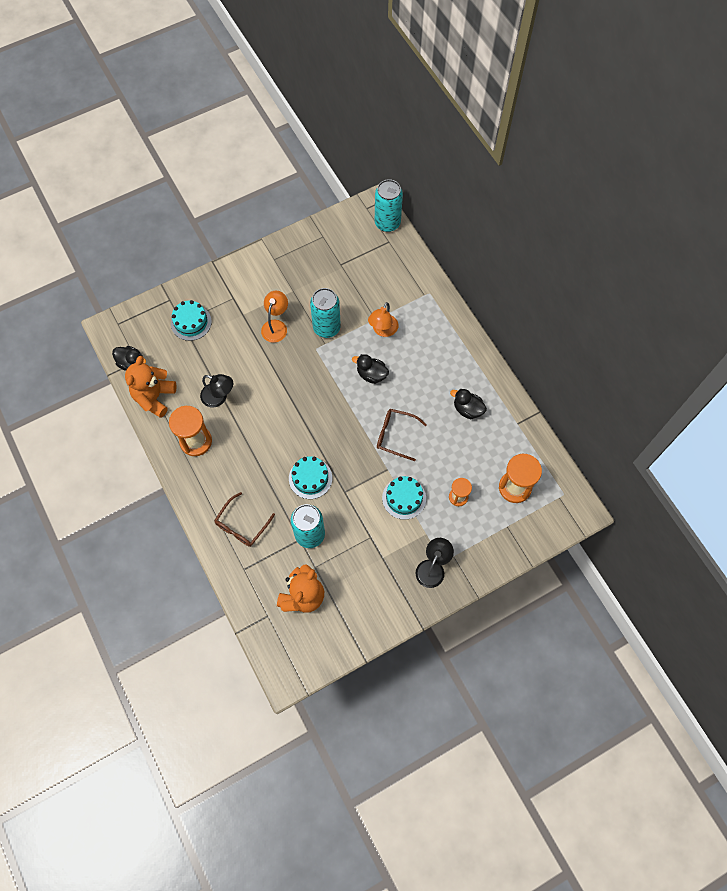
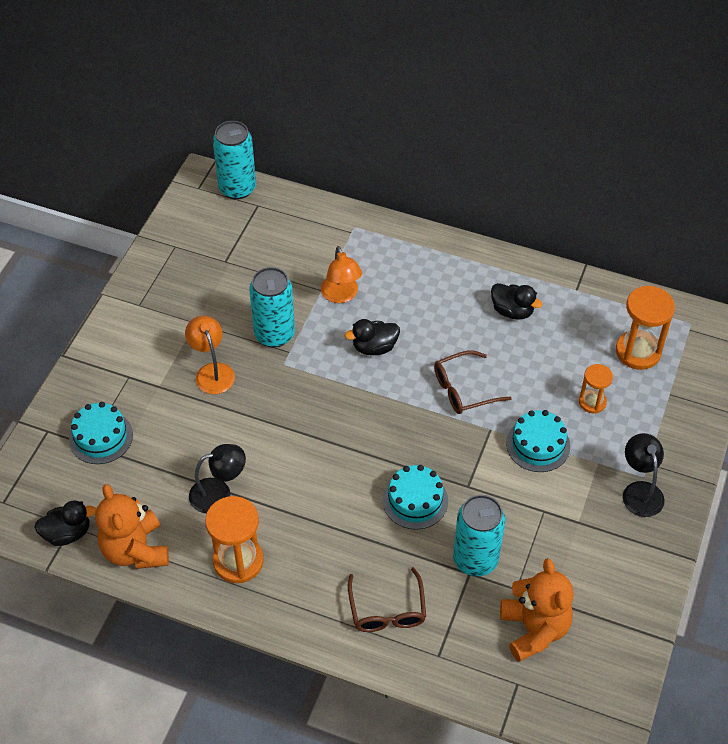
camera: 40 degrees left, 15 degrees down
black duck [450,388,487,419] -> black duck turned 135 degrees counterclockwise [491,283,542,320]

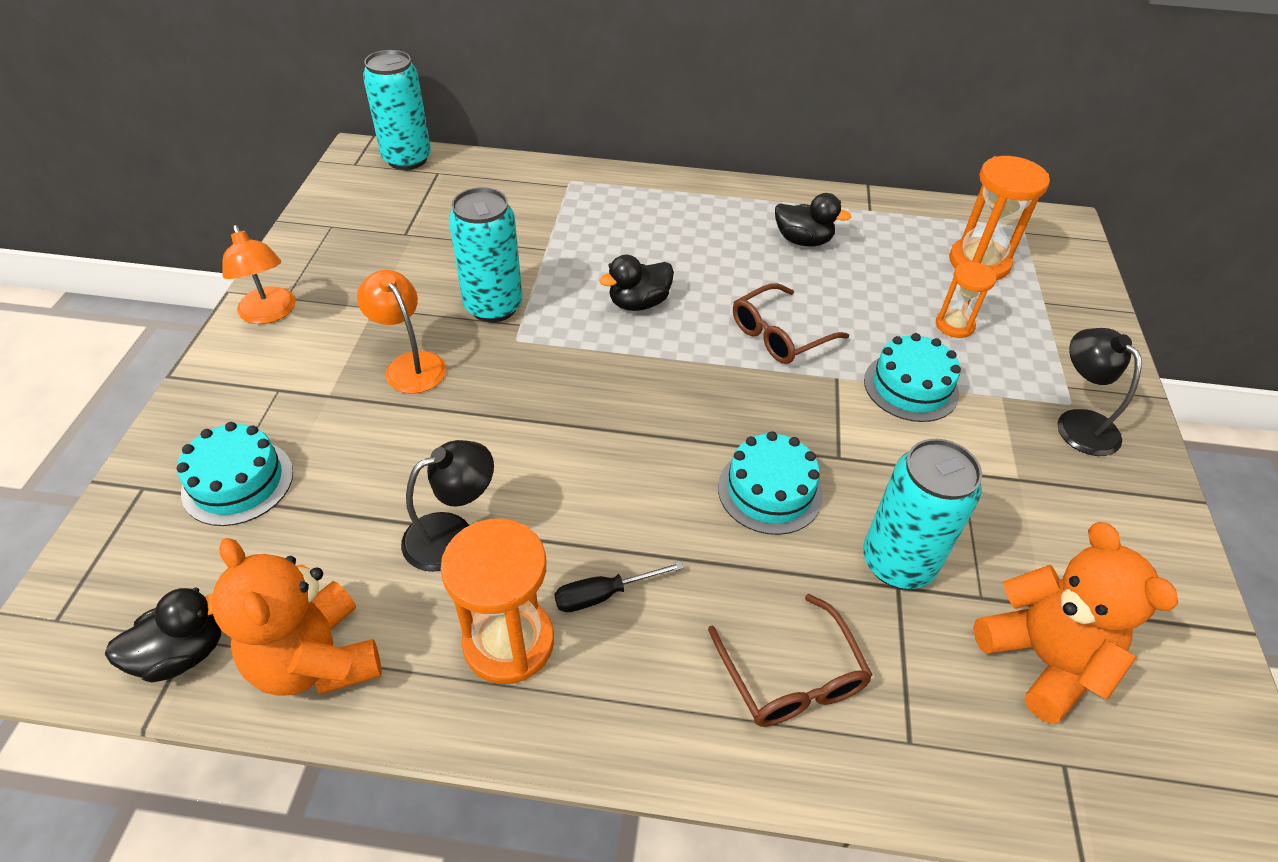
camera: 15 degrees left, 5 degrees down
orange lamp [321,246,362,303] -> orange lamp moved to [222,225,296,324]
none -> black screwdriver [554,561,684,612]

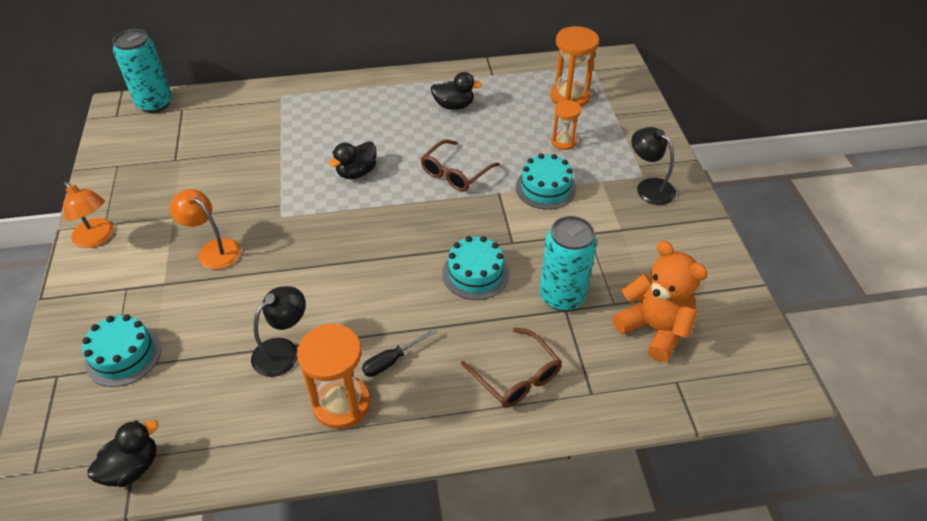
camera: 15 degrees left, 0 degrees up
orange teddy bear [211,538,382,696] -> none
turquoise can [449,187,523,322] -> none

